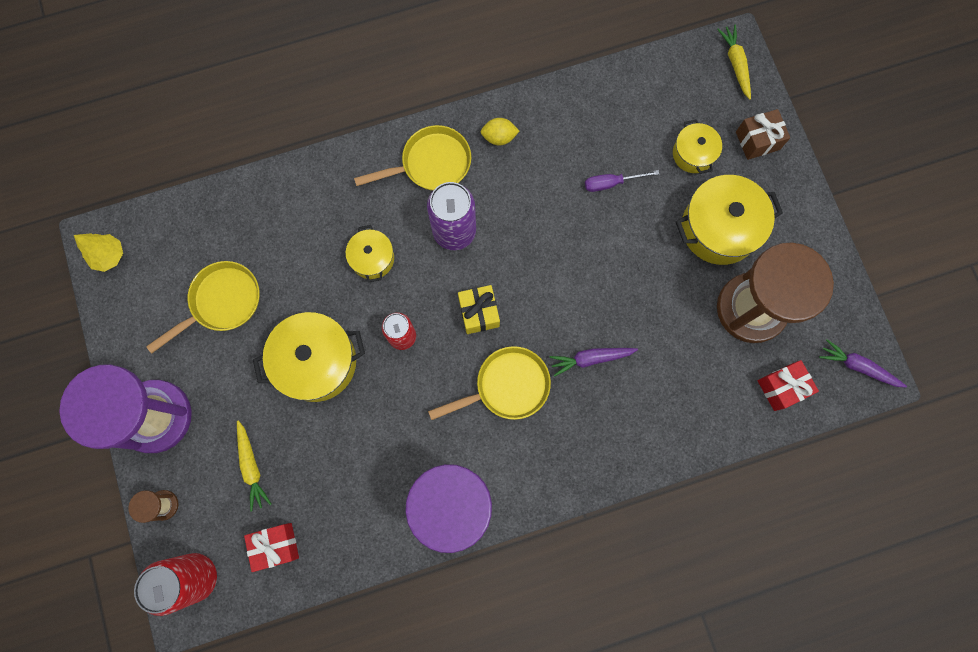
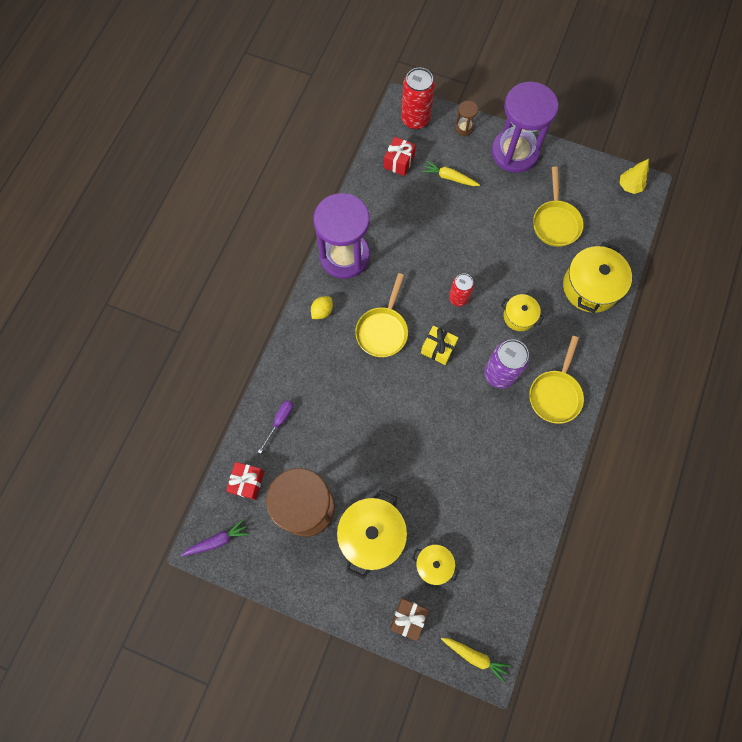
camera: 130 degrees right, 5 degrees down
yellow pot [253,312,365,402] -> yellow pot moved to [563,242,632,313]
yellow lemon [481,118,519,146] -> yellow lemon moved to [311,296,333,319]
purple carrot [549,348,638,377] -> none
purple screwdriver [585,170,659,192] -> purple screwdriver moved to [258,400,293,454]

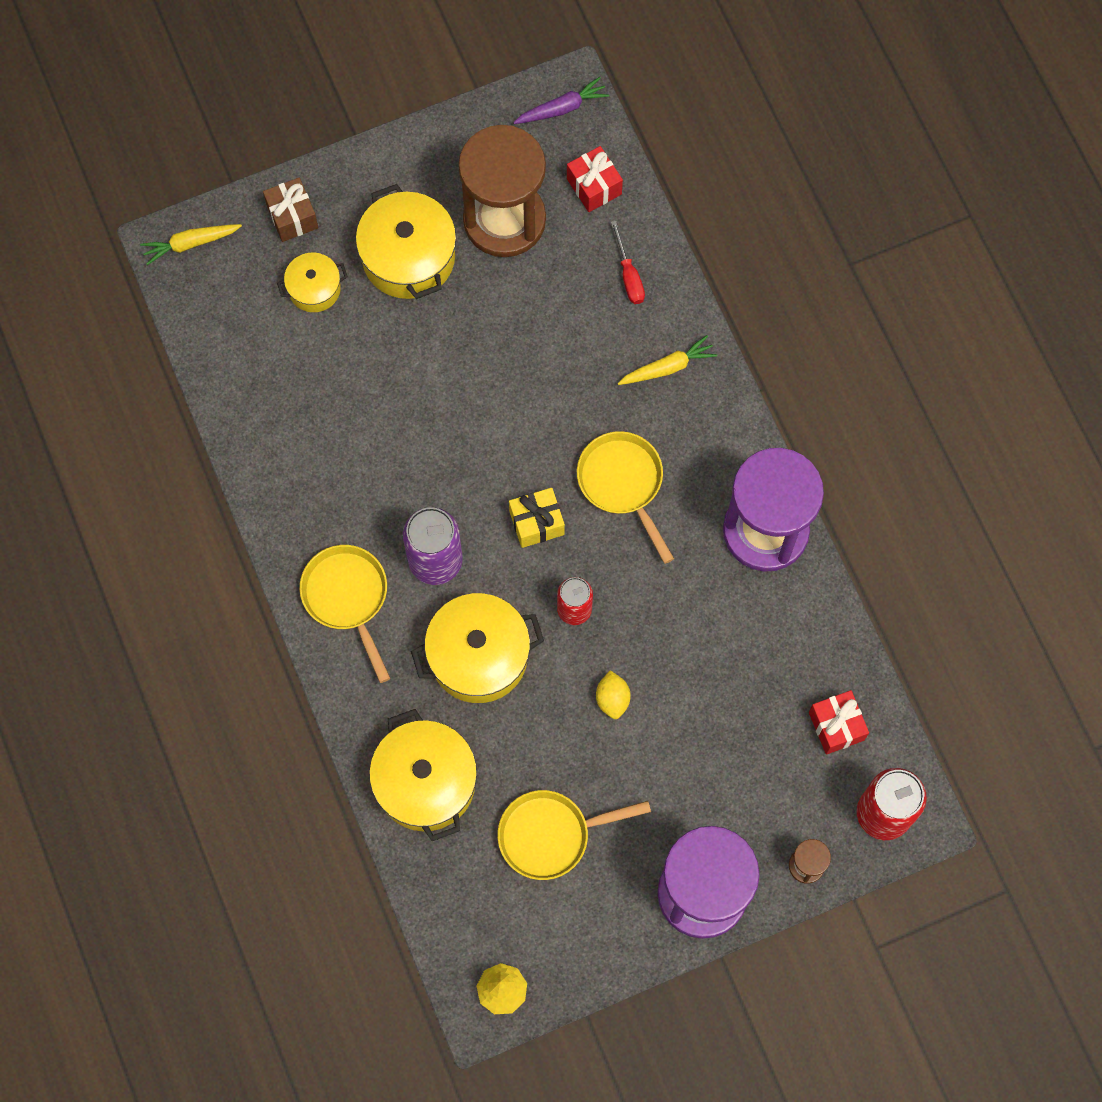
camera: 135 degrees right, 0 degrees up
purple carrot [181,519,250,556] -> purple carrot turned 135 degrees counterclockwise [513,77,610,124]
purple screwdriver [258,400,293,454] -> red screwdriver [611,221,645,304]
yellow lemon [311,296,333,319] -> yellow lemon moved to [596,670,631,719]
yellow carrot [422,160,480,186] -> yellow carrot moved to [618,335,717,385]
yellow pot [501,294,544,331] -> yellow pot [411,593,544,703], size x1.78
yellow pan [533,167,584,247] -> yellow pan turned 60 degrees counterclockwise [497,790,651,880]

